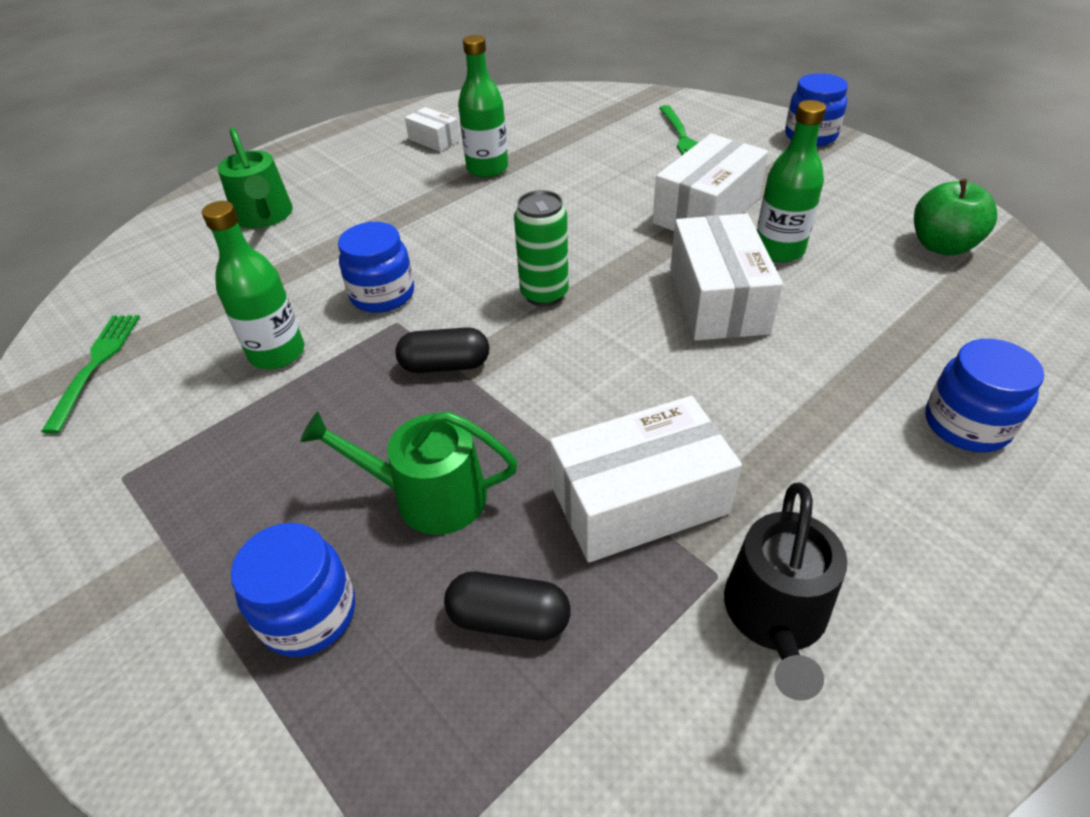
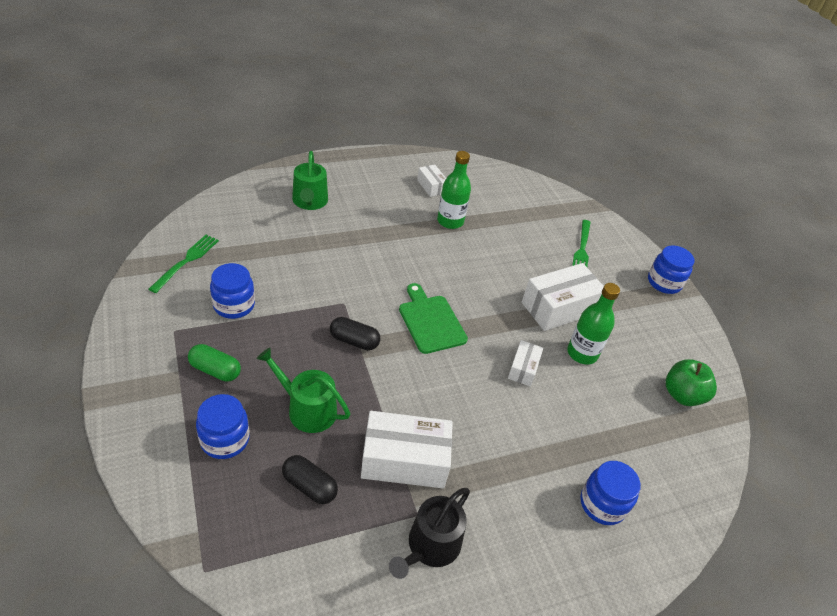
camera: 15 degrees right, 0 degrees up
green bottle [202,201,304,369] -> none
blue jar [338,222,414,313] -> blue jar moved to [210,263,255,319]
green can [514,190,569,306] -> green cutting board [399,283,468,354]
white box [670,213,783,341] -> white box [508,340,543,386], size x0.52
none -> green capsule [188,344,241,382]

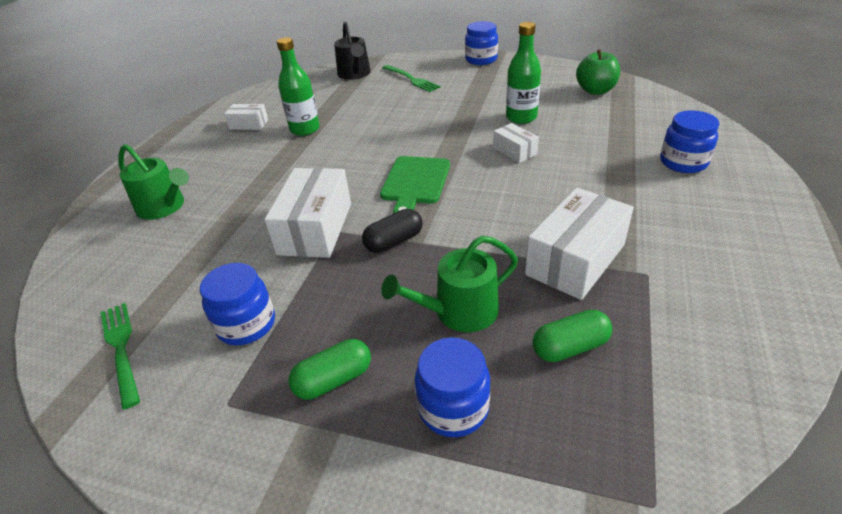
camera: 45 degrees left, 5 degrees down
black capsule [282,455,338,504] -> green capsule [533,310,612,362]
black watering can [389,488,470,579] -> black watering can moved to [334,22,371,80]
green cutting board [399,283,468,354] -> green cutting board turned 90 degrees counterclockwise [380,156,450,214]
white box [522,263,604,331] -> white box moved to [264,168,351,258]

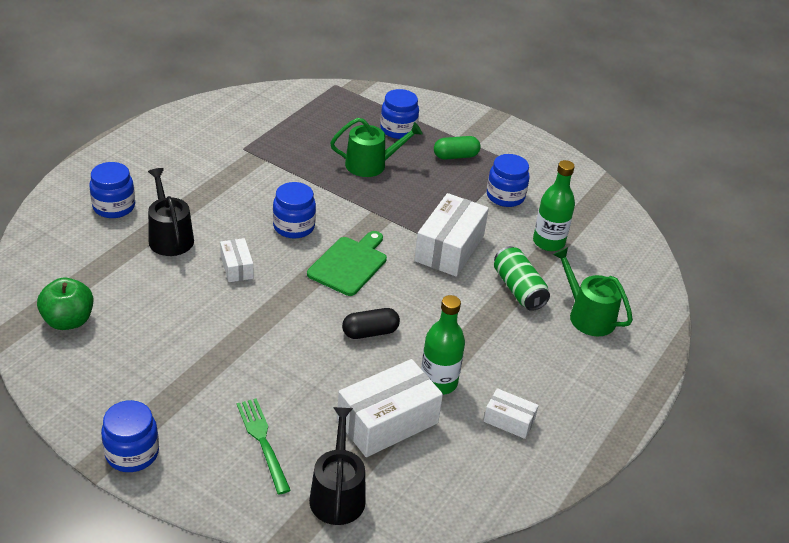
camera: 170 degrees left, 0 degrees up
green fork [101,303,140,409] -> none
black capsule [362,209,423,253] -> black capsule moved to [342,308,400,339]
green bottle [506,22,541,124] -> green bottle moved to [533,160,575,251]
white box [525,187,634,300] -> white box moved to [337,359,443,457]
green capsule [533,310,612,362] -> none
none -> black watering can [148,168,194,256]
none -> blue jar [273,182,316,239]
none -> green can [494,246,550,311]

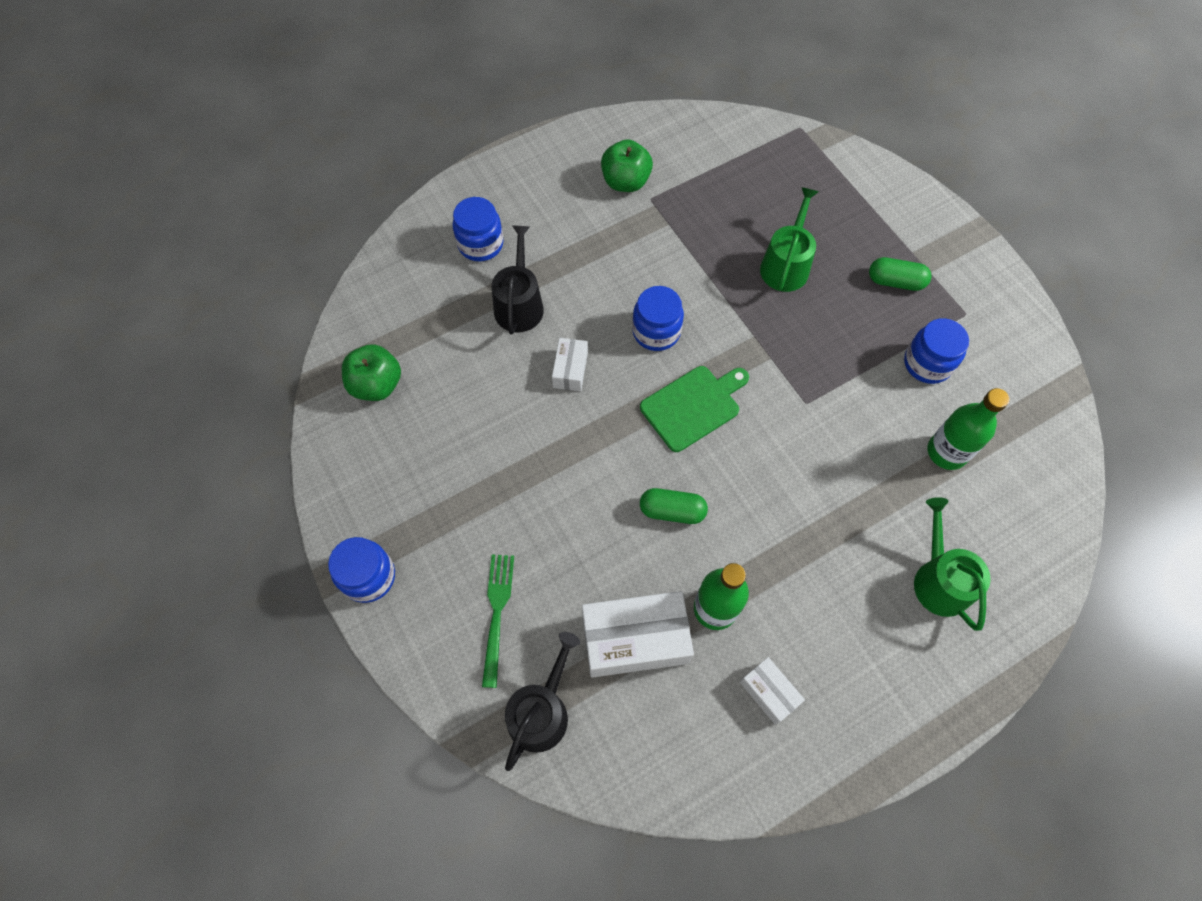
camera: 30 degrees right, 25 degrees up
green watering can [330,118,422,177] -> green watering can turned 90 degrees counterclockwise [760,187,818,292]
black capsule [342,308,400,339] -> green capsule [640,488,708,524]
blue jar [380,89,419,139] -> none
white box [414,193,489,277] -> none
green can [494,246,550,311] -> none
none -> green apple [601,139,653,192]

